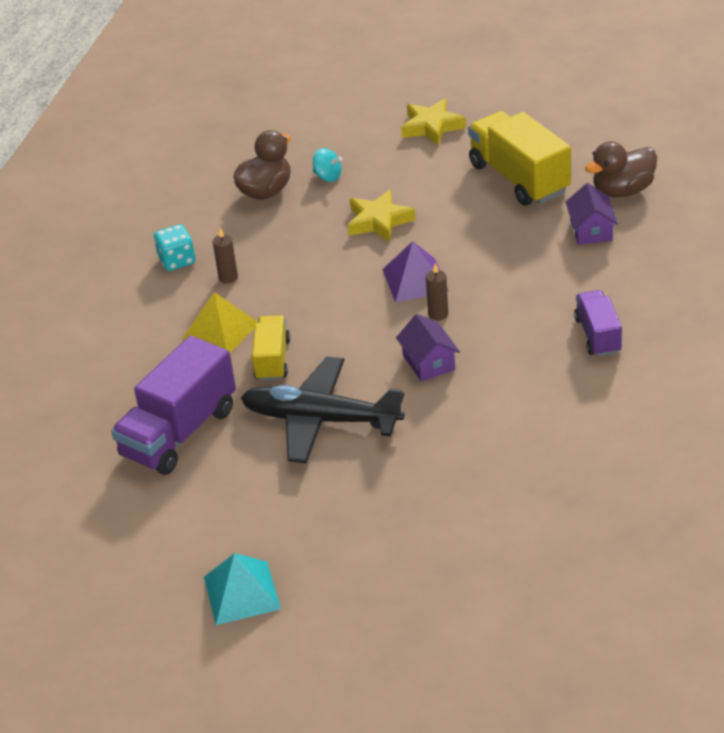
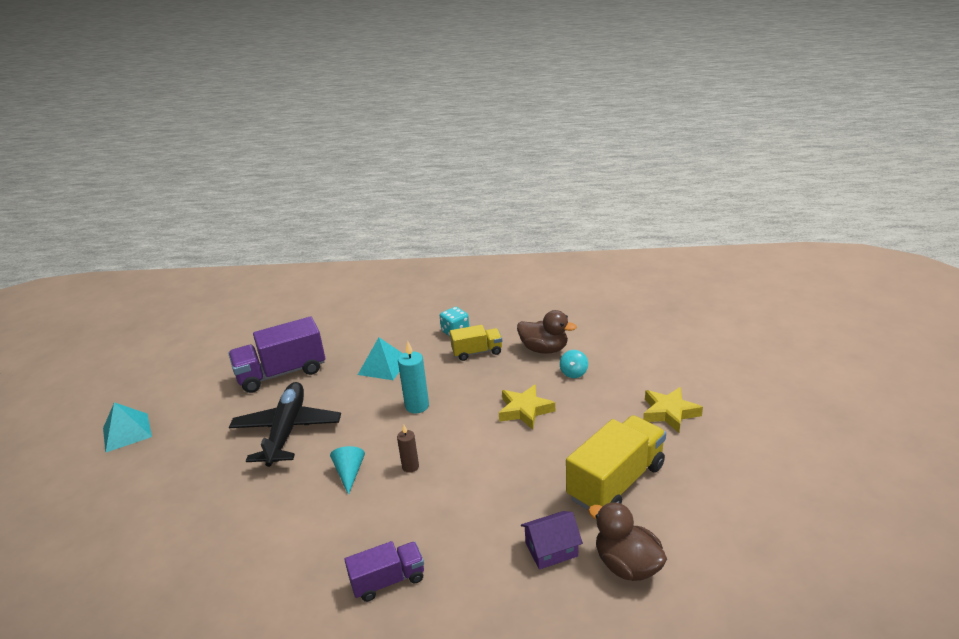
camera: 75 degrees right, 10 degrees down
purple truck [111,336,236,475] -> purple truck turned 45 degrees counterclockwise [228,317,325,393]
yellow pyramid [182,292,258,353] -> turquoise pyramid [358,337,403,380]
brown candle [213,228,238,283] -> none
yellow truck [252,315,290,381] -> yellow truck moved to [450,325,502,361]
purple pyramid [382,241,449,303] -> none
purple house [396,314,460,382] -> turquoise cone [330,446,365,495]
none -> turquoise candle [398,341,429,413]

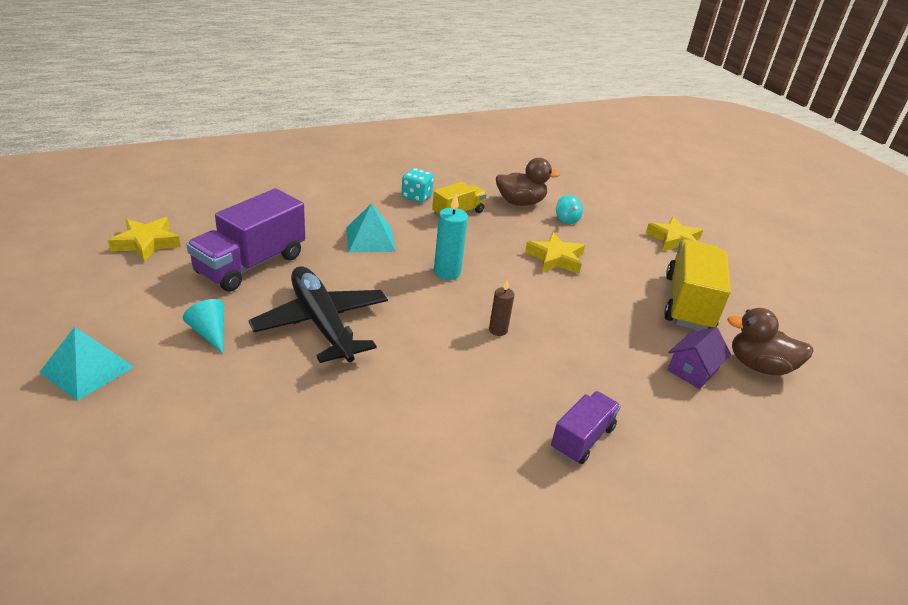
camera: 35 degrees left, 5 degrees up
turquoise cone [330,446,365,495] -> turquoise cone moved to [183,299,224,354]
none -> yellow star [108,217,181,262]

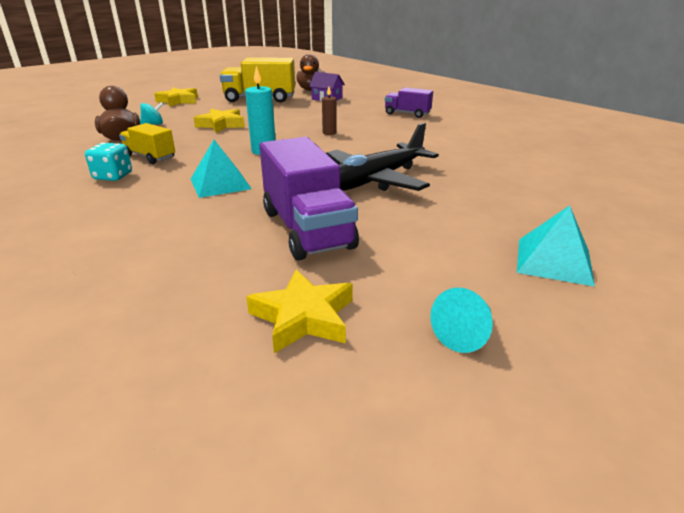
camera: 100 degrees left, 5 degrees down
turquoise cone [183,299,224,354] -> turquoise cone moved to [430,288,493,353]
purple truck [186,188,305,292] -> purple truck turned 45 degrees clockwise [260,137,359,261]

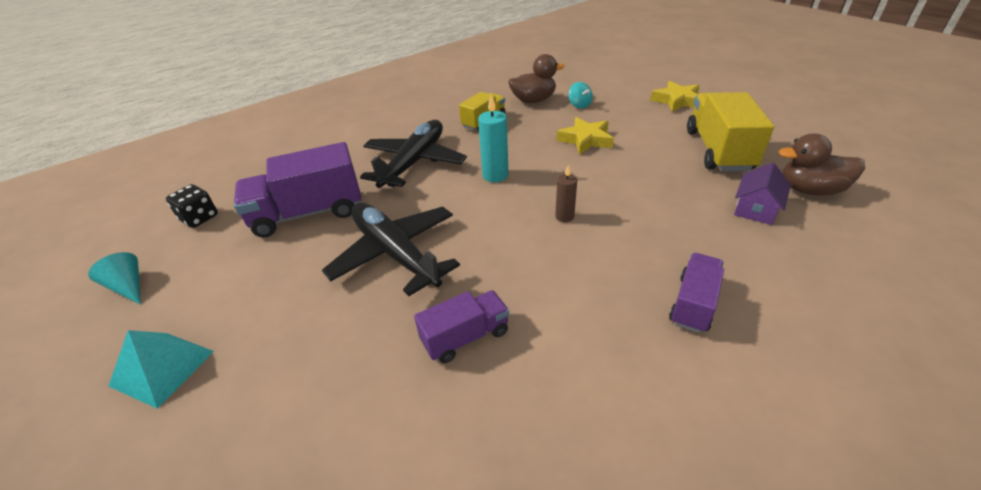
camera: 95 degrees right, 10 degrees up
turquoise dice [85,143,132,181] -> none
turquoise pyramid [191,140,251,198] -> black plane [360,120,467,188]
yellow star [246,269,353,353] -> black dice [166,184,218,228]
none -> purple truck [414,290,509,363]

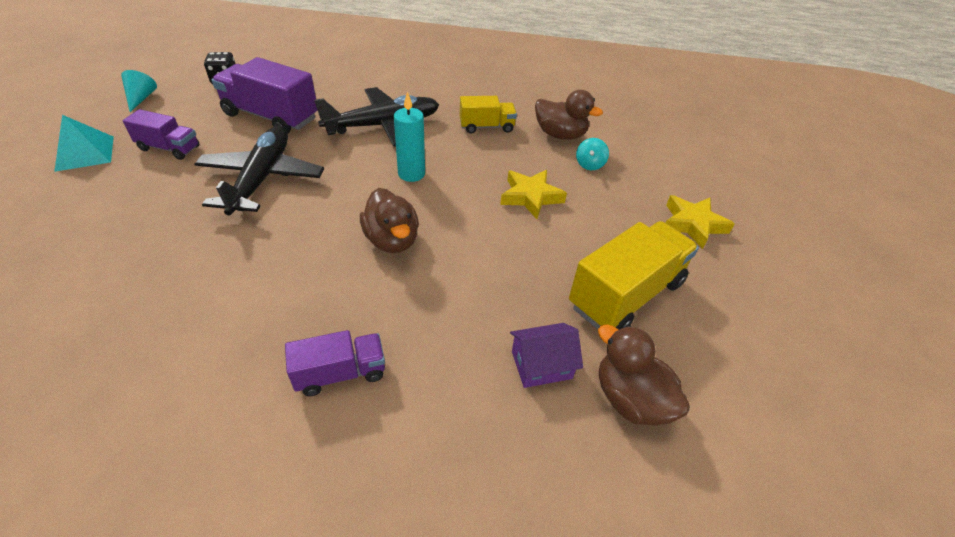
camera: 40 degrees right, 5 degrees up
purple truck [414,290,509,363] -> purple truck moved to [123,109,199,160]
brown candle [555,165,577,223] -> brown duck [360,188,419,253]

